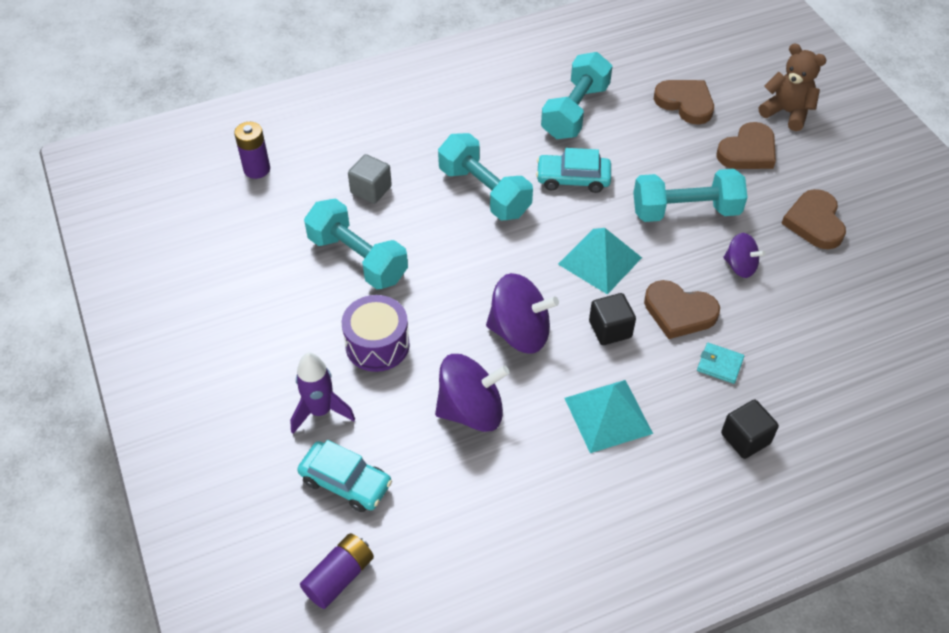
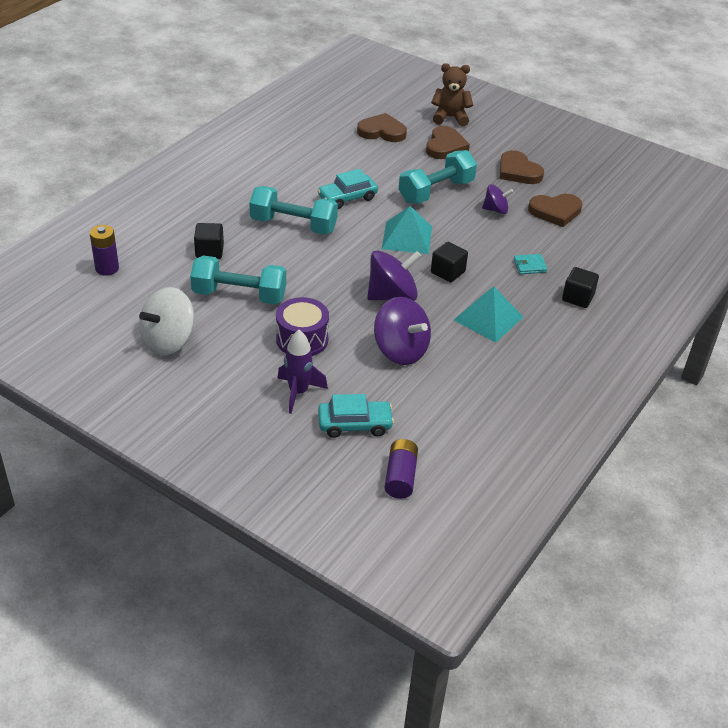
camera: 35 degrees left, 10 degrees down
grey cube [348,154,392,204] -> black cube [194,223,224,259]
purple spinning top [435,354,510,432] -> purple spinning top turned 90 degrees clockwise [374,297,431,365]
turquoise dumbbell [541,52,612,139] -> none
brown heart [644,280,720,339] -> brown heart moved to [528,194,582,227]
none -> white spinning top [139,287,195,355]

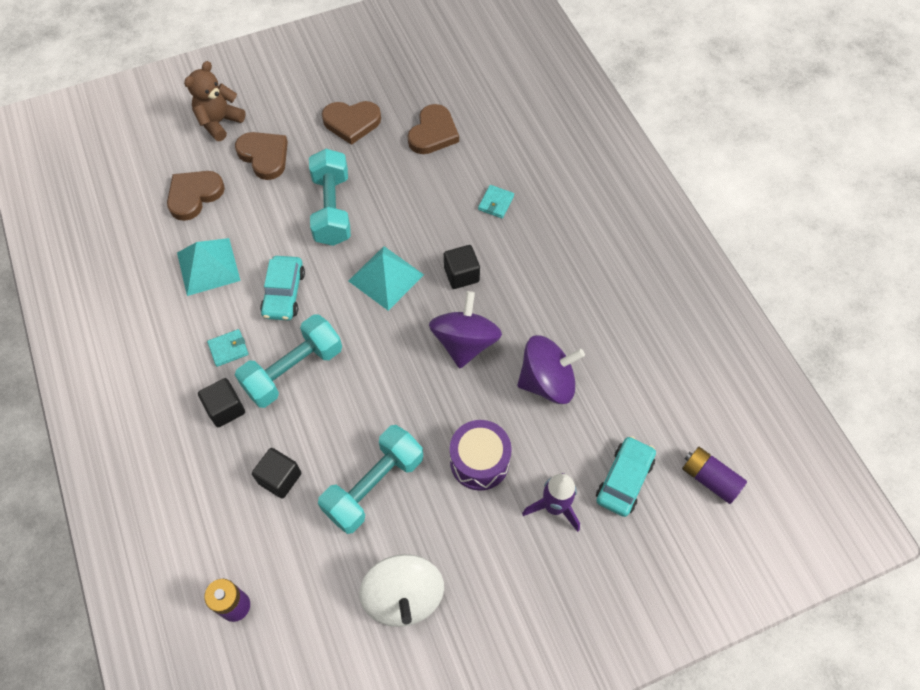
camera: 55 degrees left, 20 degrees up
turquoise pyramid [454,286,523,343] -> turquoise pyramid moved to [177,238,241,296]
purple spinning top [482,184,513,214] -> none
black cube [562,267,599,308] -> black cube moved to [198,378,245,427]
none -> turquoise wallet [207,329,249,367]

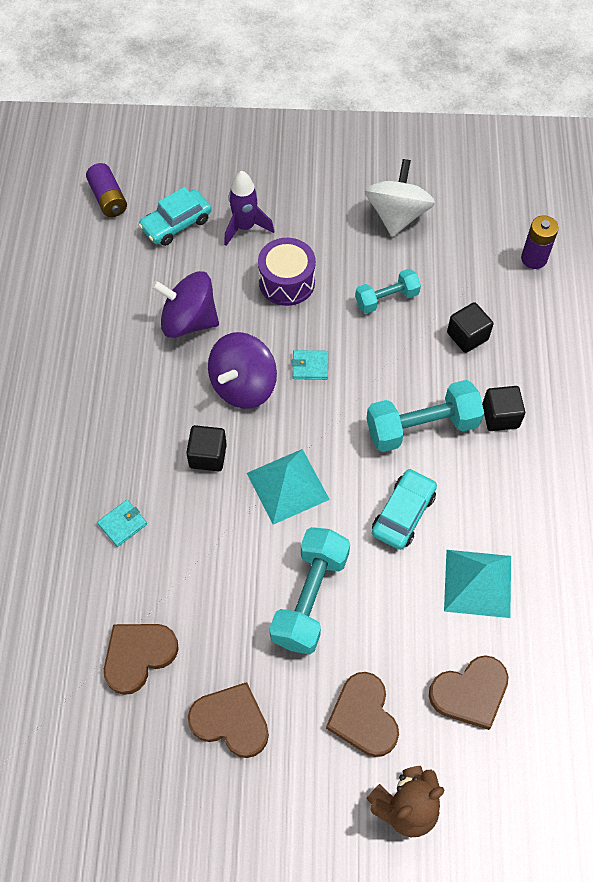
camera: 155 degrees left, 0 degrees up
turquoise wallet [207,329,249,367] -> turquoise wallet moved to [292,350,328,380]
turquoise dumbbell [318,425,423,534] -> turquoise dumbbell [355,269,421,313], size x0.61

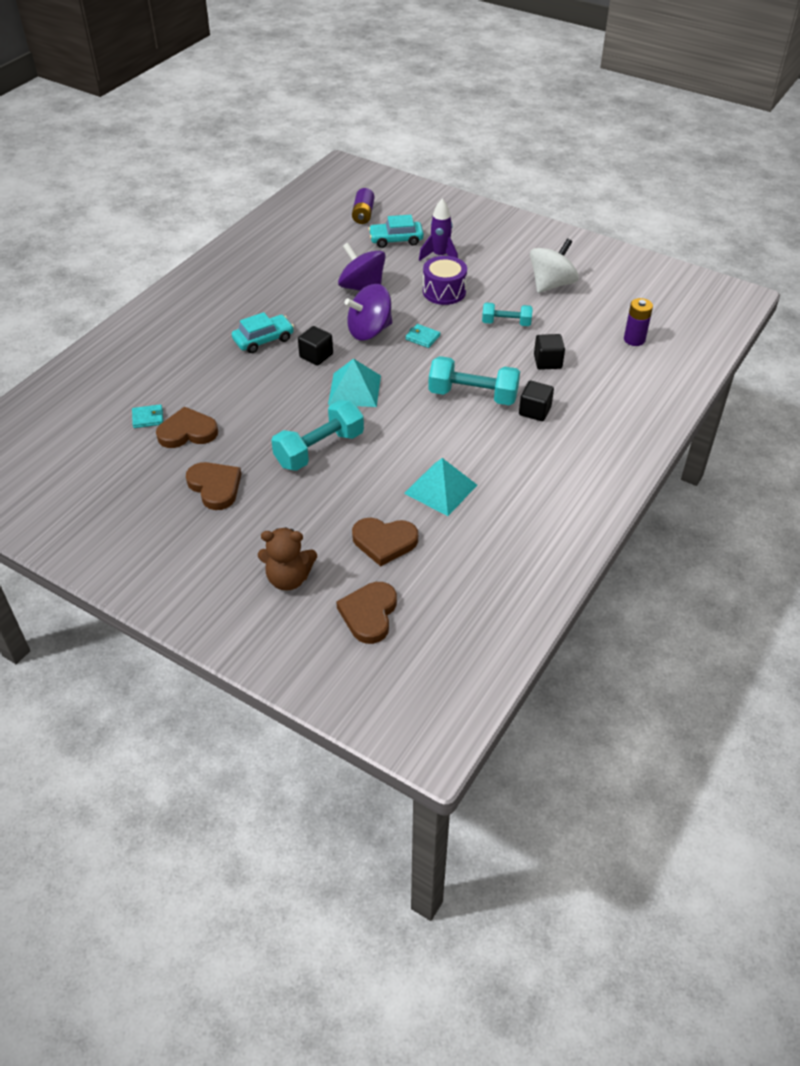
camera: 30 degrees right, 15 degrees down
turquoise wallet [97,500,147,547] -> turquoise wallet moved to [132,404,163,428]
brown heart [326,672,399,757] -> brown heart moved to [336,582,397,644]
turquoise car [372,468,437,550] -> turquoise car moved to [232,312,294,353]

